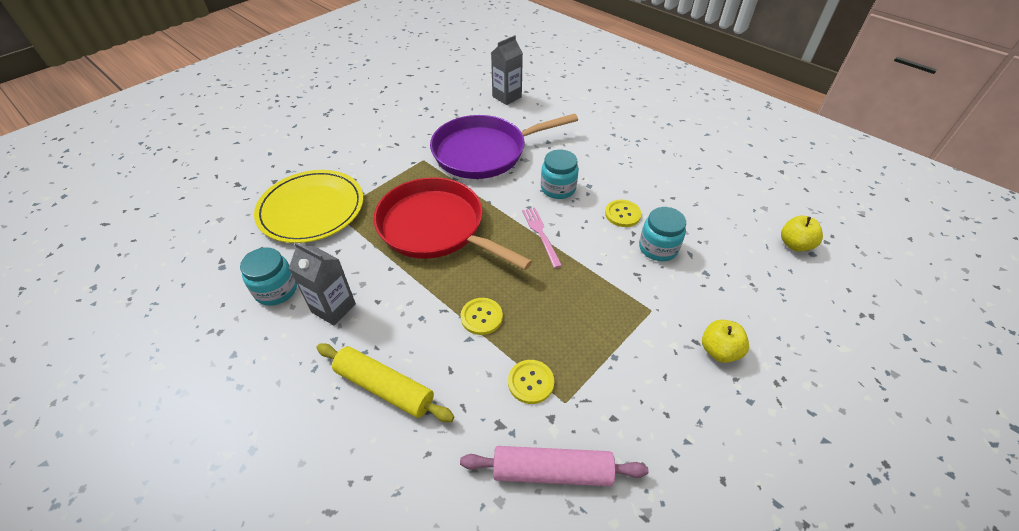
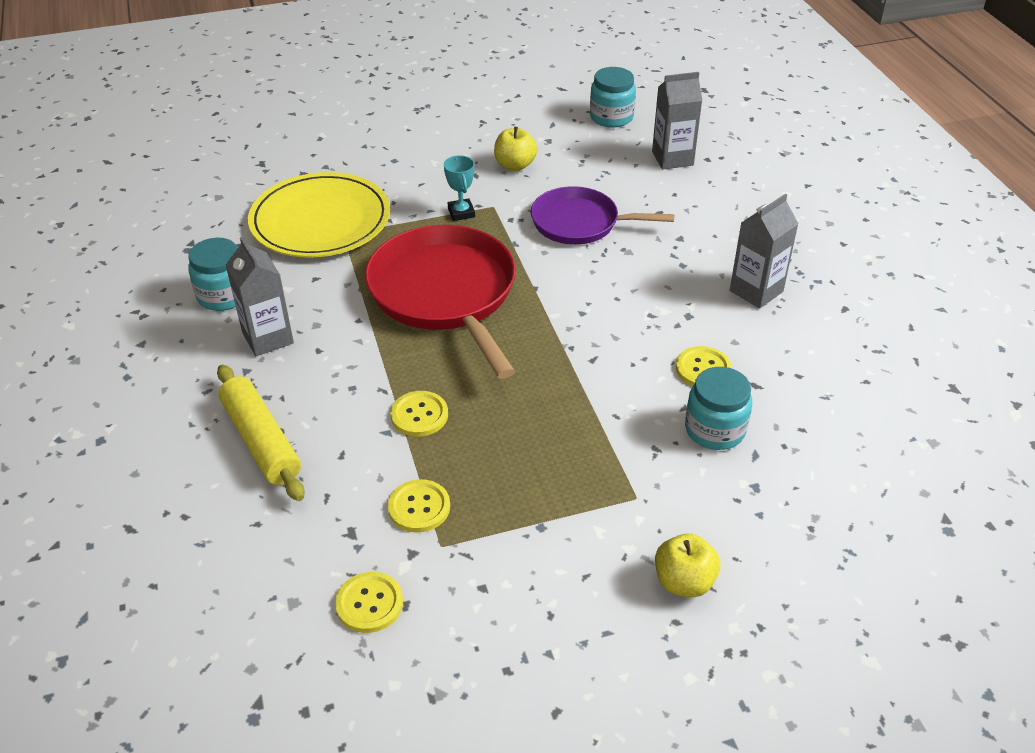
camera: 30 degrees right, 5 degrees down
purple pan [430,113,578,179] -> purple pan [531,186,675,245], size x0.62
pink rolling pin [460,446,648,486] -> yellow button [335,572,403,633]
pink fork [522,207,562,268] -> none
turquoise jar [541,150,579,199] -> turquoise jar moved to [590,67,636,127]
yellow apple [781,216,823,251] -> yellow apple moved to [494,127,537,171]
none -> turquoise trophy [444,155,475,221]
none -> grey carton [730,194,799,308]

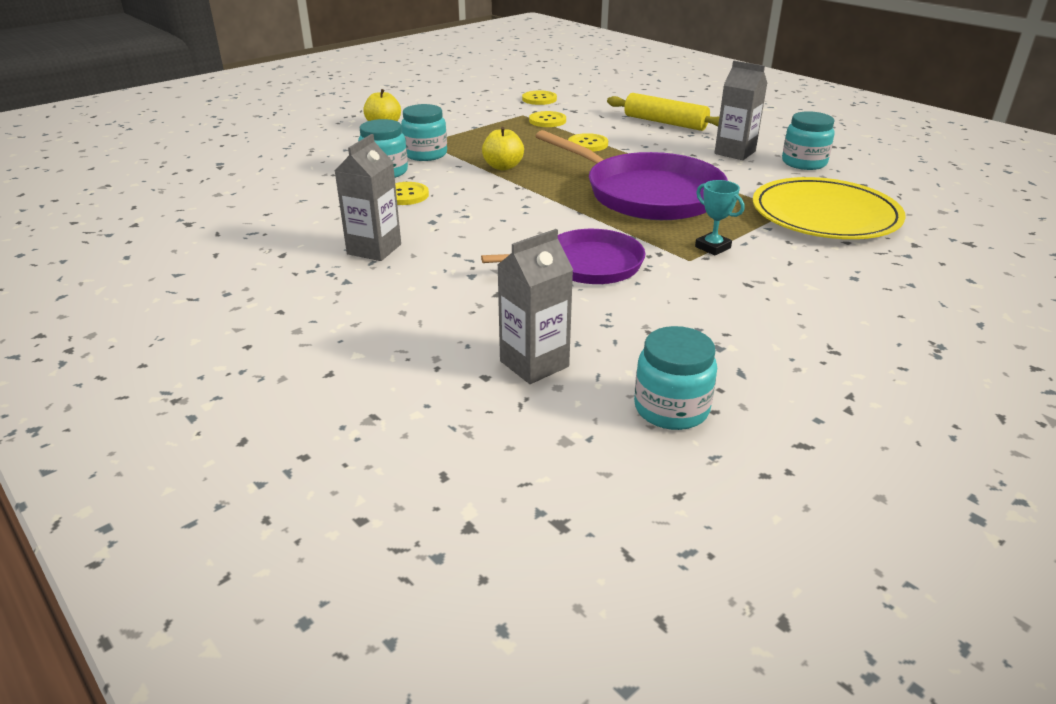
camera: 155 degrees right, 10 degrees down
red pan [365,225,516,379] -> purple pan [536,130,728,220]
yellow apple [494,127,537,171] -> yellow apple moved to [482,127,524,170]
none -> turquoise jar [401,104,447,161]

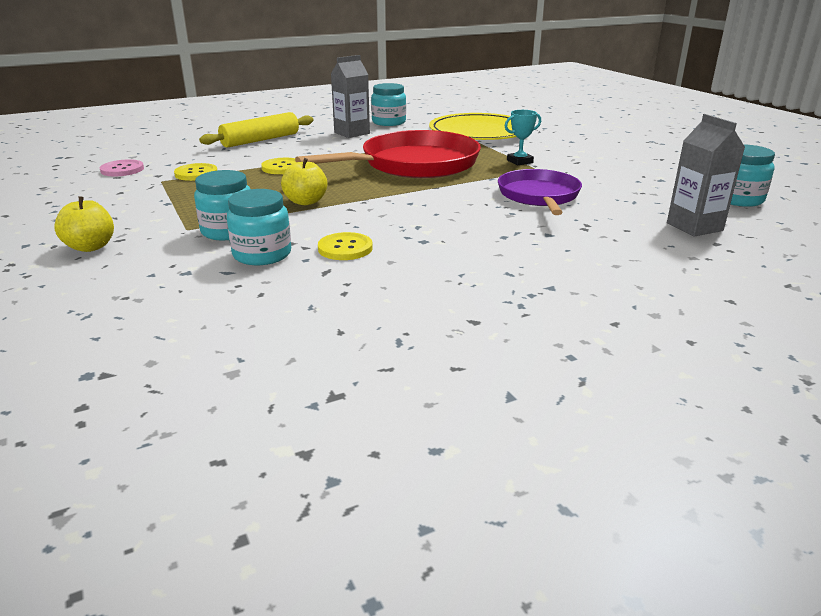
camera: 75 degrees left, 5 degrees down
grey carton [335,134,401,261] -> none
yellow button [522,90,557,105] -> pink button [100,159,144,176]
purple pan [536,130,728,220] -> red pan [295,130,481,178]

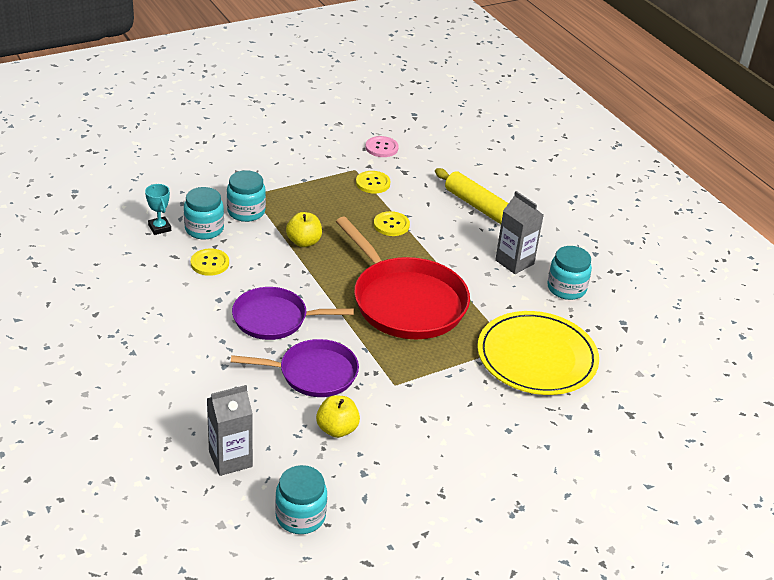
camera: 85 degrees right, 10 degrees up
yellow apple [54,196,114,252] -> yellow apple moved to [316,395,360,438]
turquoise trophy [505,110,541,165] -> turquoise trophy moved to [145,184,171,235]
none -> purple pan [232,287,354,340]

